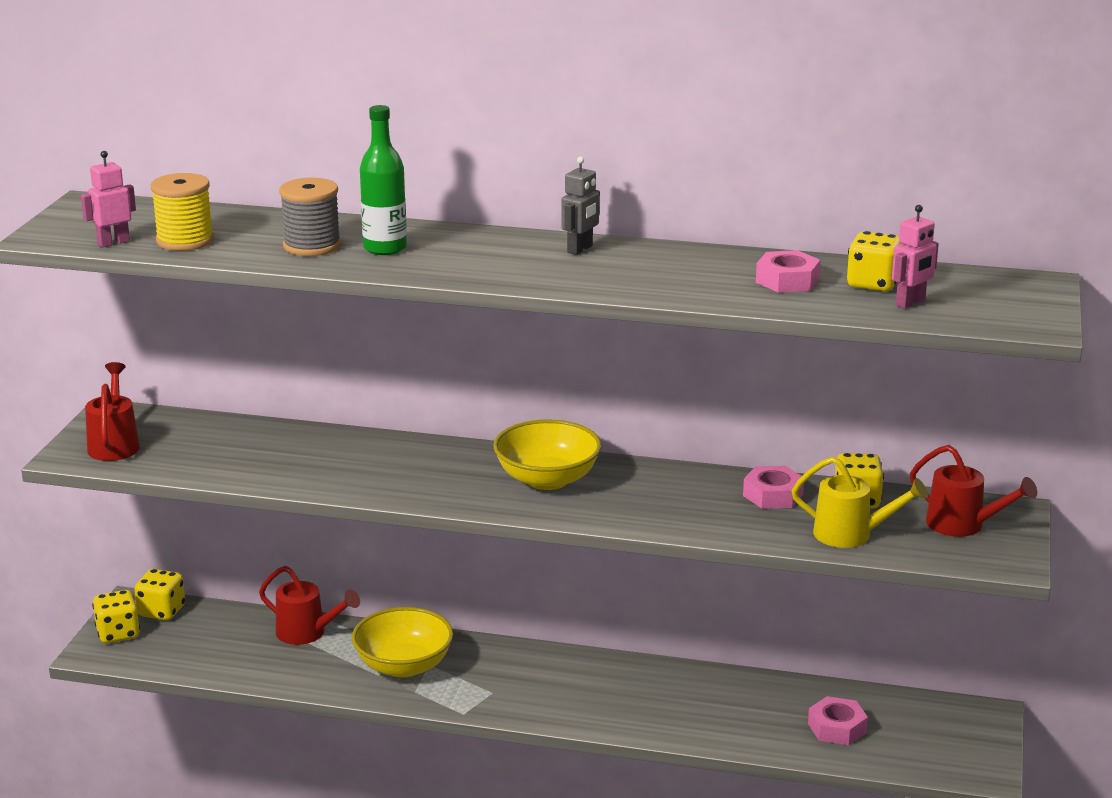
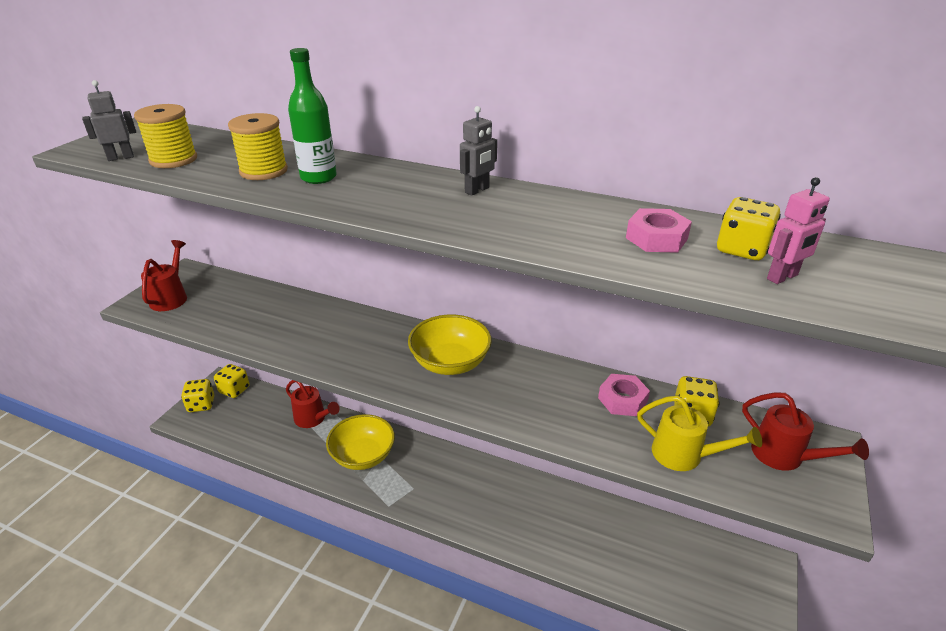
camera: 10 degrees right, 10 degrees up
pink robot [81,151,136,248] -> grey robot [82,80,136,161]
grey spool [279,178,341,256] -> yellow spool [228,113,288,180]
pink nut [808,696,868,745] -> none

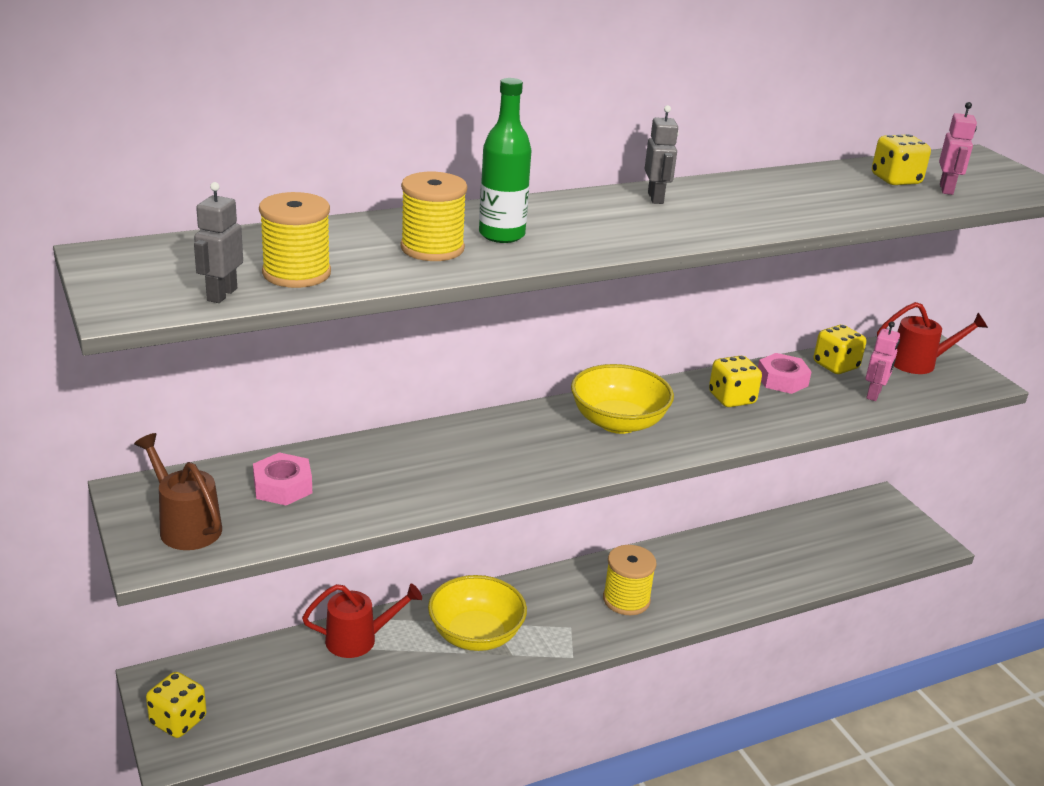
camera: 50 degrees left, 5 degrees down
red watering can [141,240,187,311] -> brown watering can [134,433,222,550]
yellow dice [214,364,249,398] -> yellow dice moved to [709,356,762,407]
pink nut [626,208,692,253] -> pink nut moved to [253,452,312,505]
yellow watering can [637,396,762,471] -> pink robot [866,322,900,401]
none -> yellow spool [603,545,657,615]

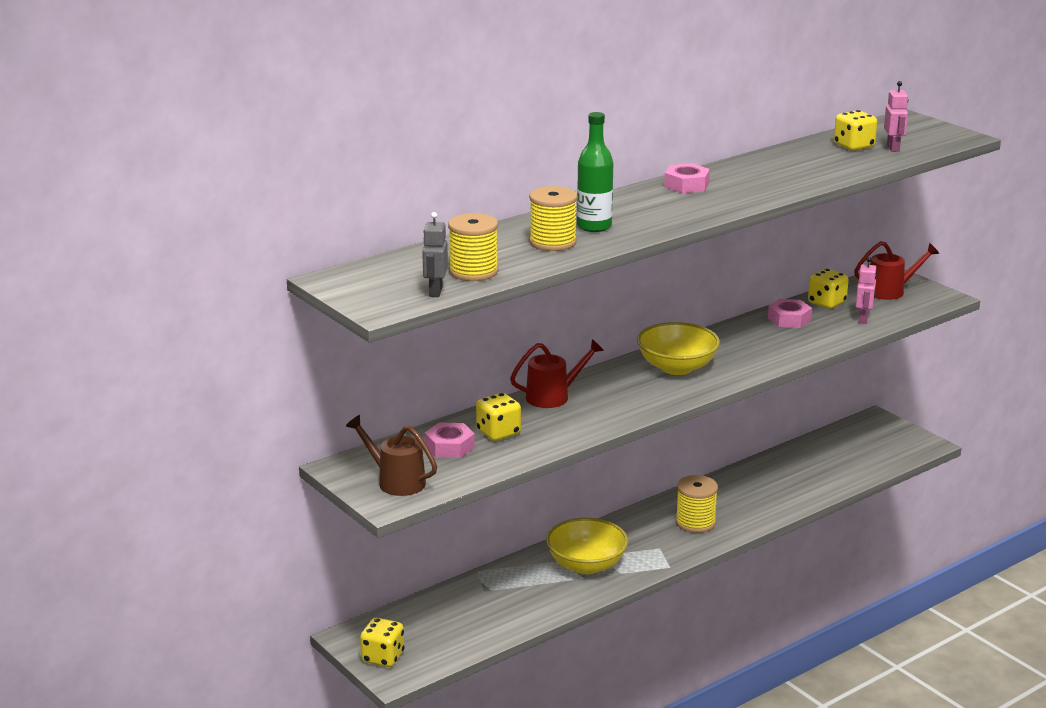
camera: 10 degrees left, 5 degrees down
red watering can [302,584,422,658] -> red watering can moved to [510,339,604,408]
grey robot [645,105,679,204] -> pink nut [664,163,710,193]
yellow dice [709,356,762,407] -> yellow dice moved to [476,393,521,441]

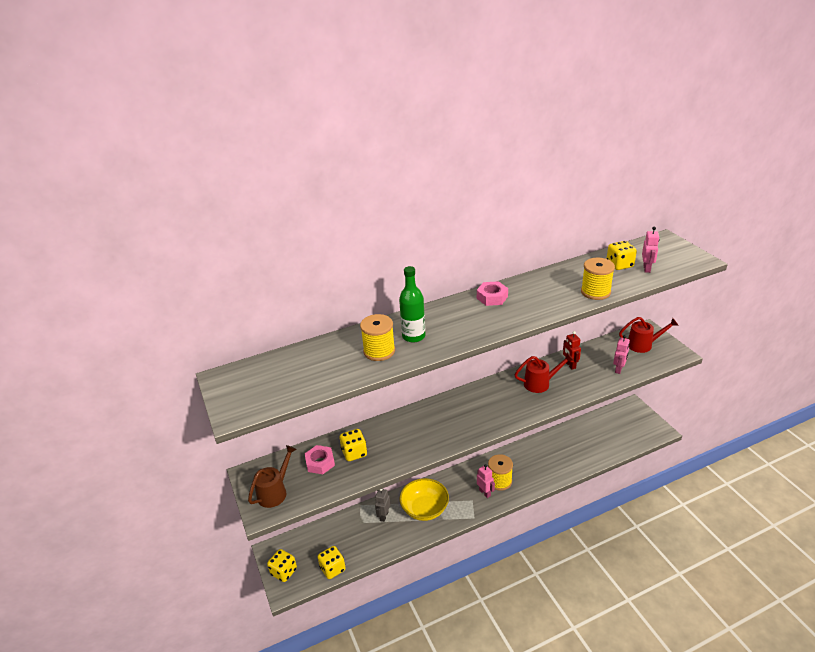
camera: 15 degrees right, 10 degrees up
brown watering can [346,415,437,496] -> brown watering can turned 75 degrees clockwise [248,445,297,508]
grey robot [422,212,448,297] -> grey robot moved to [375,489,391,522]
yellow spool [448,213,498,281] -> yellow spool moved to [581,258,615,300]
red watering can [510,339,604,408] -> red watering can moved to [514,353,573,393]
yellow bowl [637,322,720,375] -> none
pink nut [768,299,812,328] -> red robot [563,331,581,370]
yellow dice [808,269,849,309] -> yellow dice moved to [318,546,346,579]
none -> pink robot [477,464,495,498]

